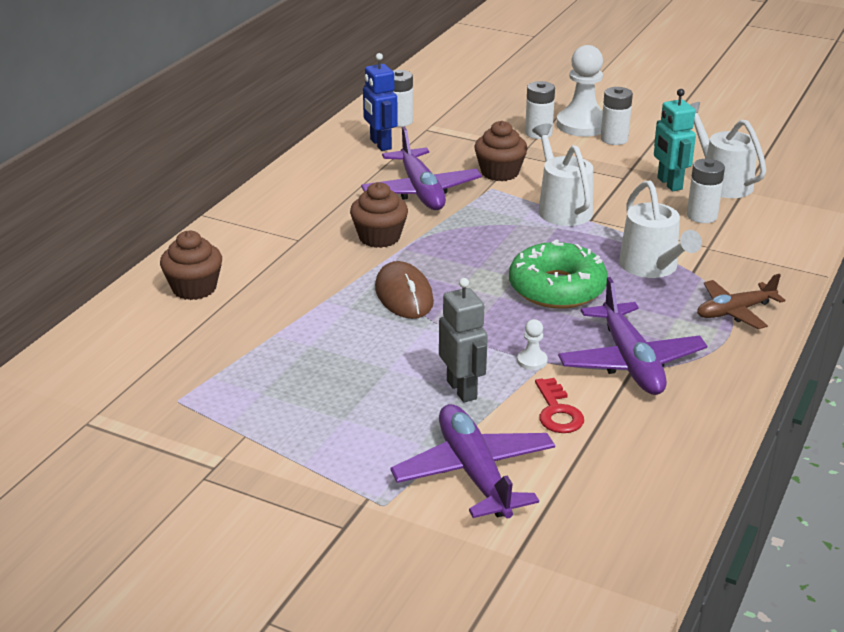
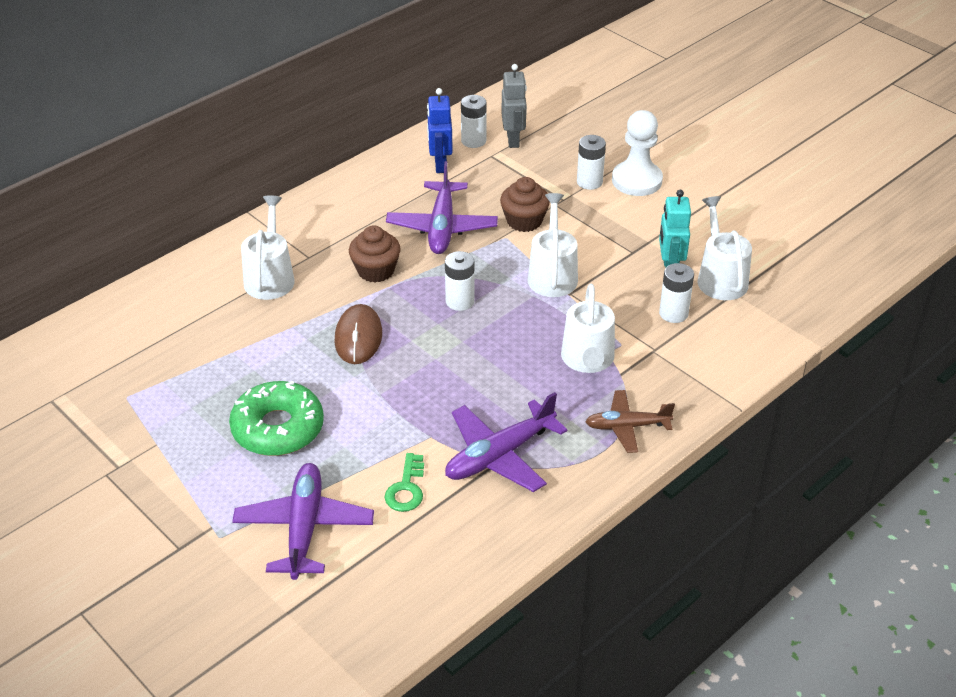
camera: 20 degrees right, 10 degrees up
brown cupcake [160,231,222,300] -> none
grey robot [439,278,488,402] -> grey robot moved to [501,64,527,148]
green donut [509,239,608,309] -> green donut moved to [229,381,324,456]
white pawn [517,319,548,370] -> none
red key [535,378,584,433] -> green key [385,453,424,512]
purple plane [558,277,707,395] -> purple plane turned 45 degrees clockwise [445,392,568,492]
white battery [601,87,633,145] -> white battery moved to [445,251,475,311]
none -> white watering can [241,195,295,300]

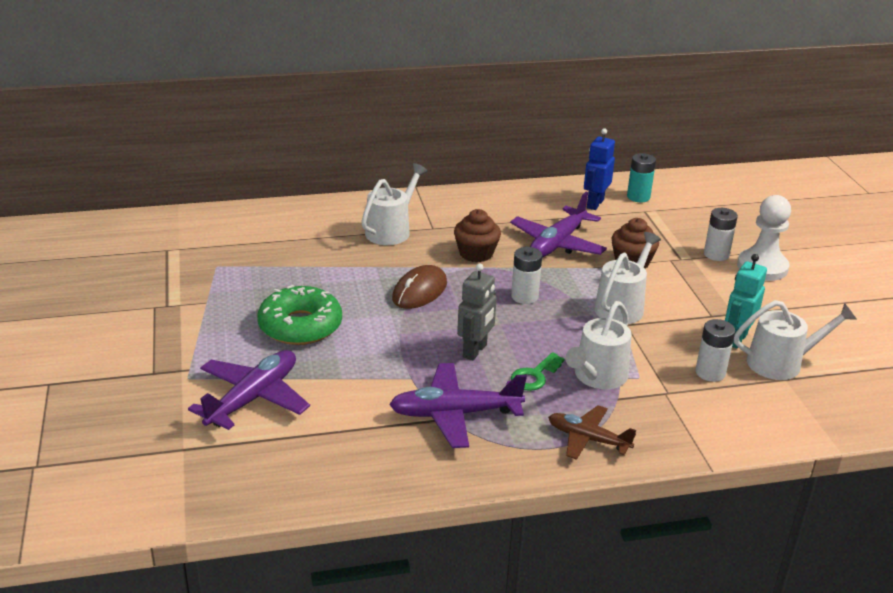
camera: 30 degrees right, 10 degrees down
green key [385,453,424,512] -> green key moved to [511,352,565,391]
white battery [461,95,487,148] -> turquoise battery [627,153,656,202]
grey robot [501,64,527,148] -> grey robot moved to [457,263,497,360]
white watering can [698,196,752,300] -> white watering can turned 60 degrees clockwise [734,300,857,380]

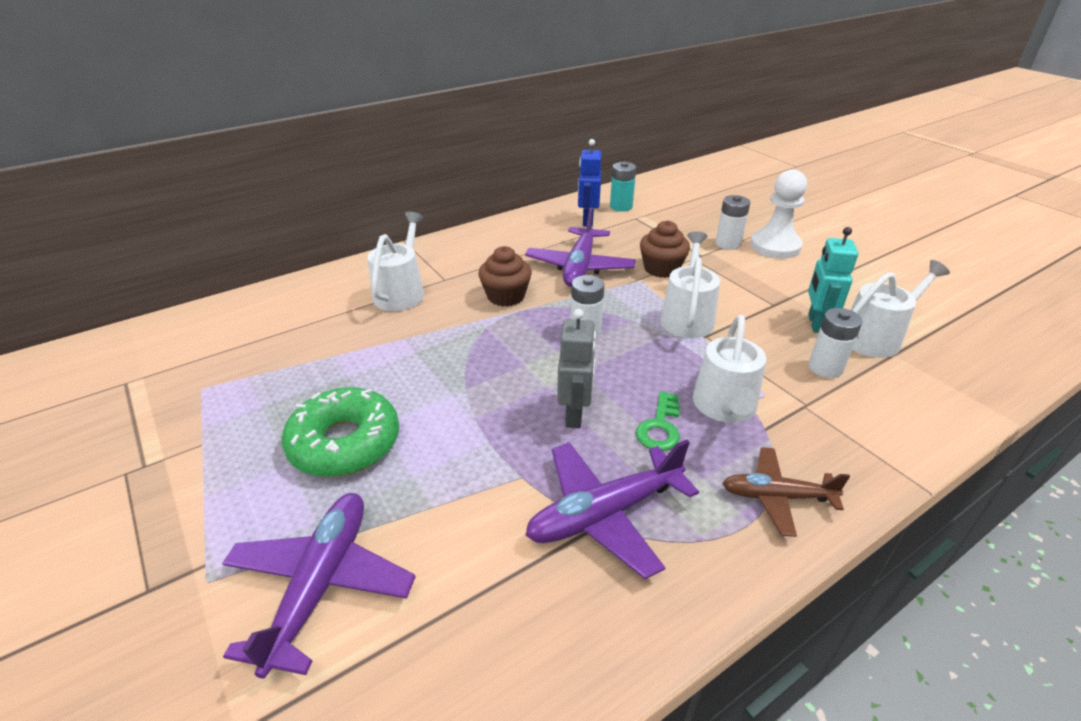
camera: 20 degrees left, 5 degrees up
brown mouse [392,265,447,309] -> none

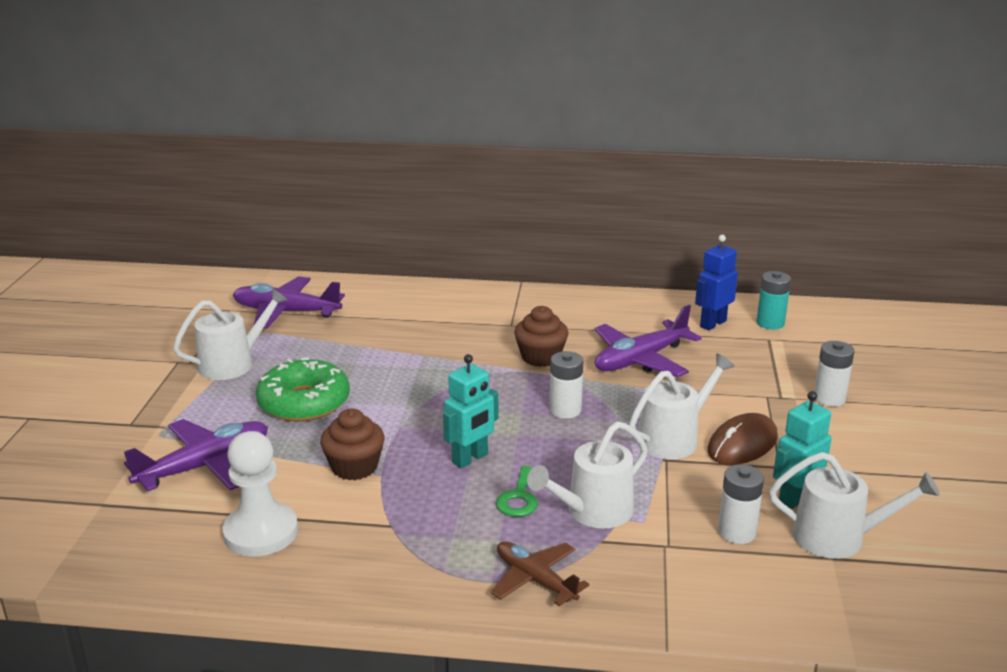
camera: 40 degrees right, 10 degrees down
white watering can [367,212,424,311] -> white watering can moved to [173,288,288,380]
purple plane [525,440,699,579] -> purple plane moved to [233,277,345,329]
grey robot [557,309,596,428] -> turquoise robot [443,354,498,468]
green key [636,391,680,451] -> green key turned 45 degrees counterclockwise [496,466,538,517]
brown cupcake [640,221,690,278] -> brown cupcake moved to [320,409,385,480]
white pawn [750,169,807,259] -> white pawn moved to [223,431,298,556]
none -> brown mouse [708,413,778,465]

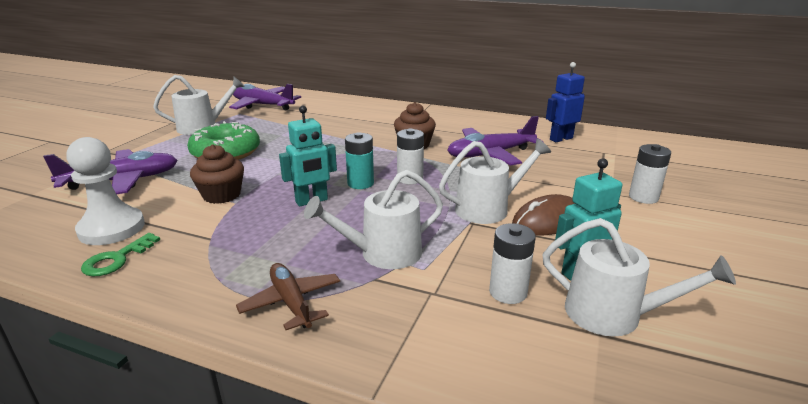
camera: 15 degrees right, 0 degrees up
green key [496,466,538,517] -> green key moved to [81,233,160,276]
turquoise battery [757,271,791,329] -> turquoise battery moved to [345,132,374,189]

